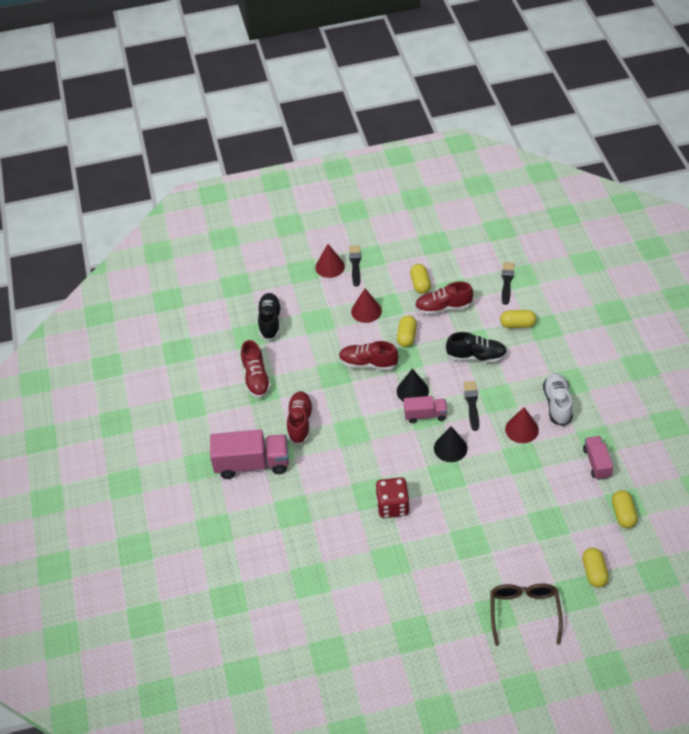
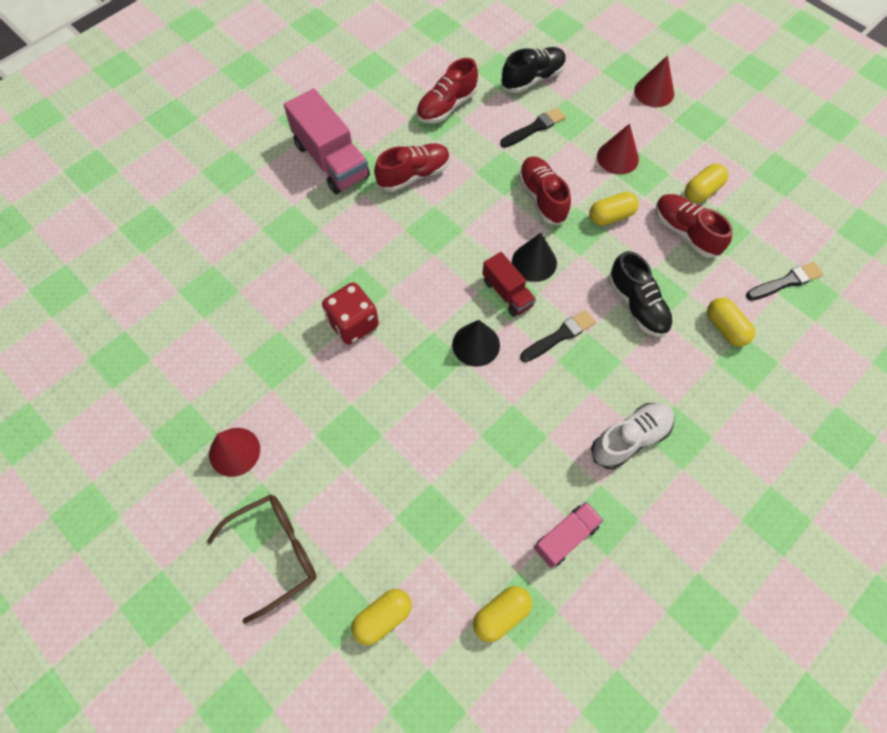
camera: 55 degrees right, 15 degrees up
black brush [349,245,361,286] -> black brush moved to [500,107,566,148]
pink truck [404,396,447,423] -> red truck [482,252,536,317]
red cone [505,407,539,443] -> red cone moved to [209,428,260,477]

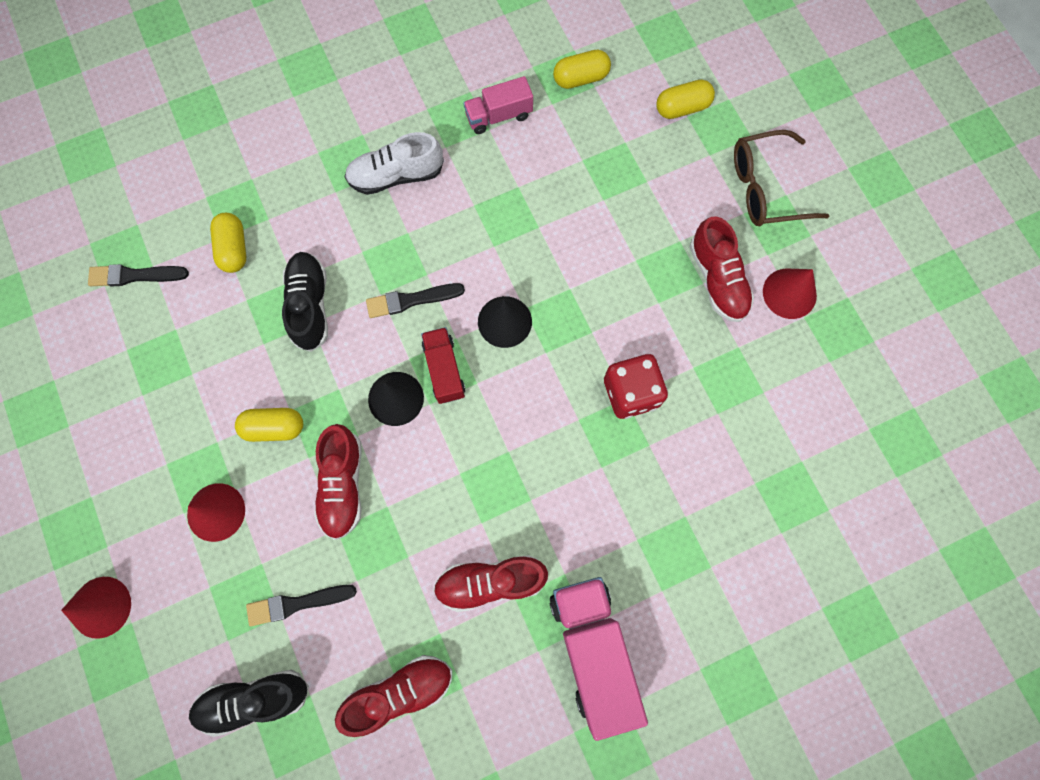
camera: 160 degrees left, 10 degrees up
red shoe [655,194,733,258] -> red shoe moved to [690,216,754,322]
yellow capsule [685,164,728,203] -> none

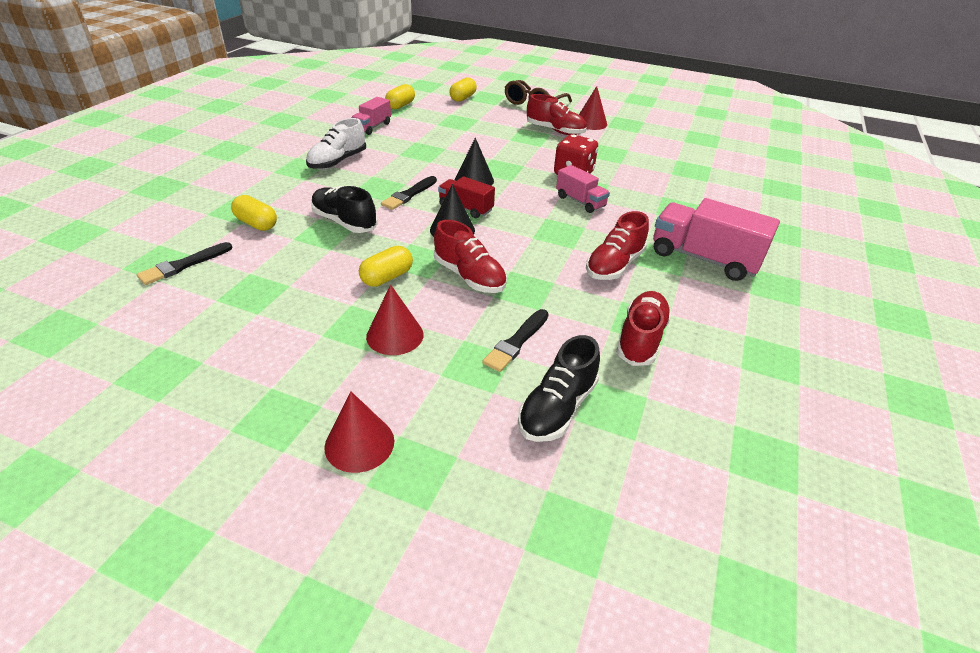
camera: 45 degrees left, 35 degrees down
none -> pink truck [556,165,610,213]

